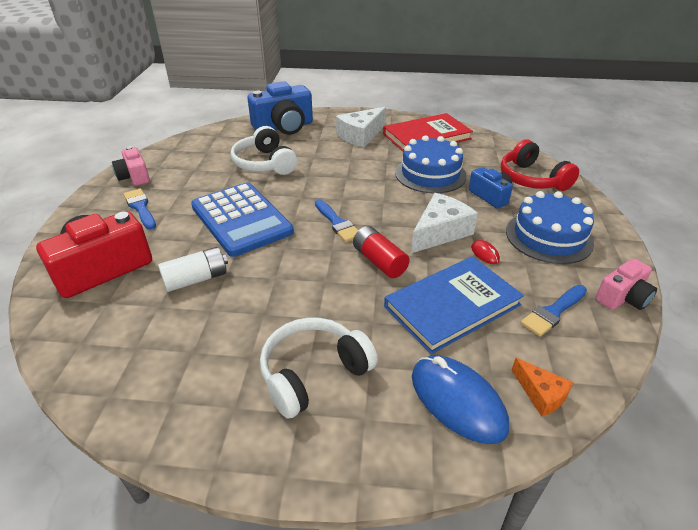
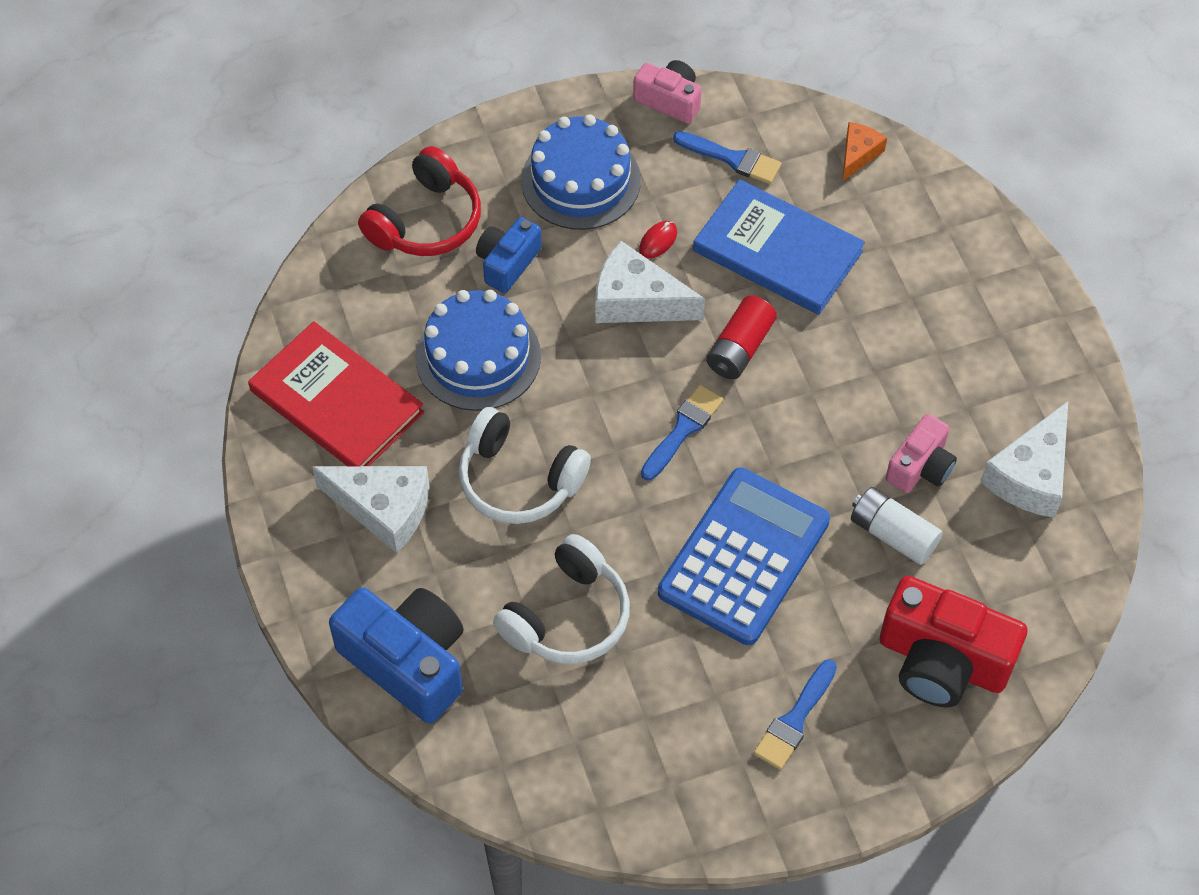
camera: 115 degrees left, 20 degrees up
pink camera [112,146,150,186] -> pink camera moved to [886,414,957,493]
white headphones [260,318,378,419] -> white headphones moved to [459,407,591,524]
blue mouse [412,355,509,444] -> none
none -> white cheese [981,401,1068,518]

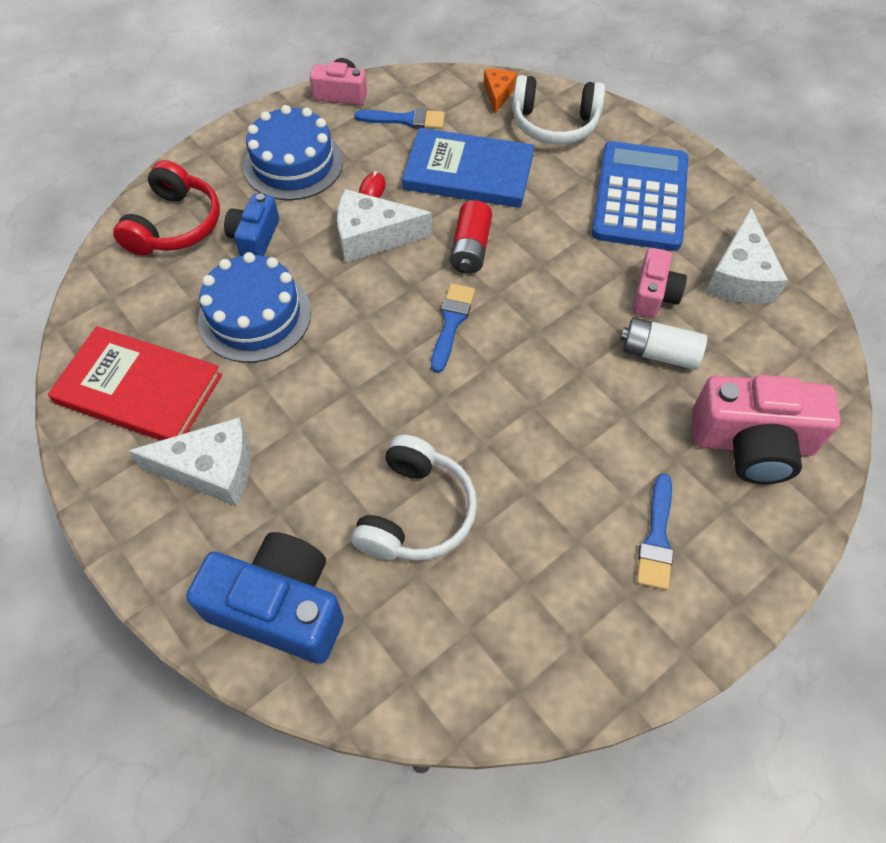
camera: 20 degrees left, 0 degrees up
white headphones [459,407,591,524] -> white headphones moved to [512,75,605,145]
blue calculator [658,468,830,645] -> blue calculator moved to [592,141,688,251]
red camera [879,576,1028,708] -> pink camera [692,375,841,484]

